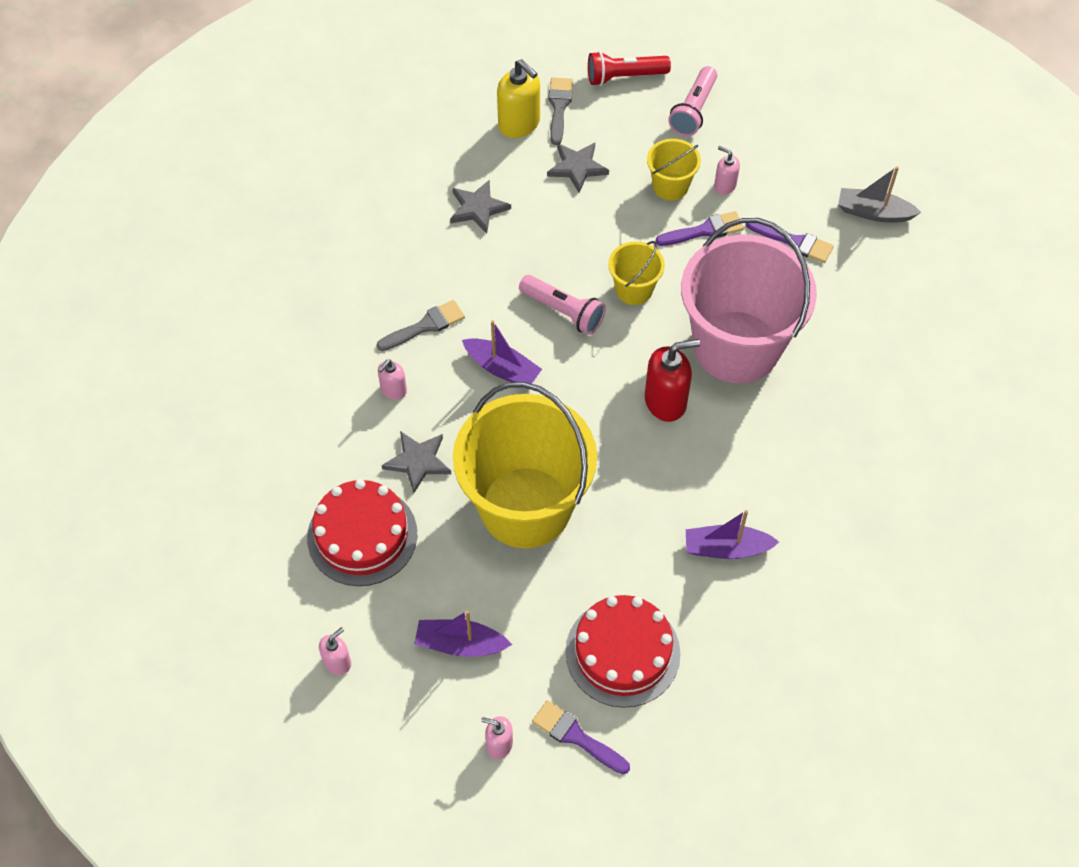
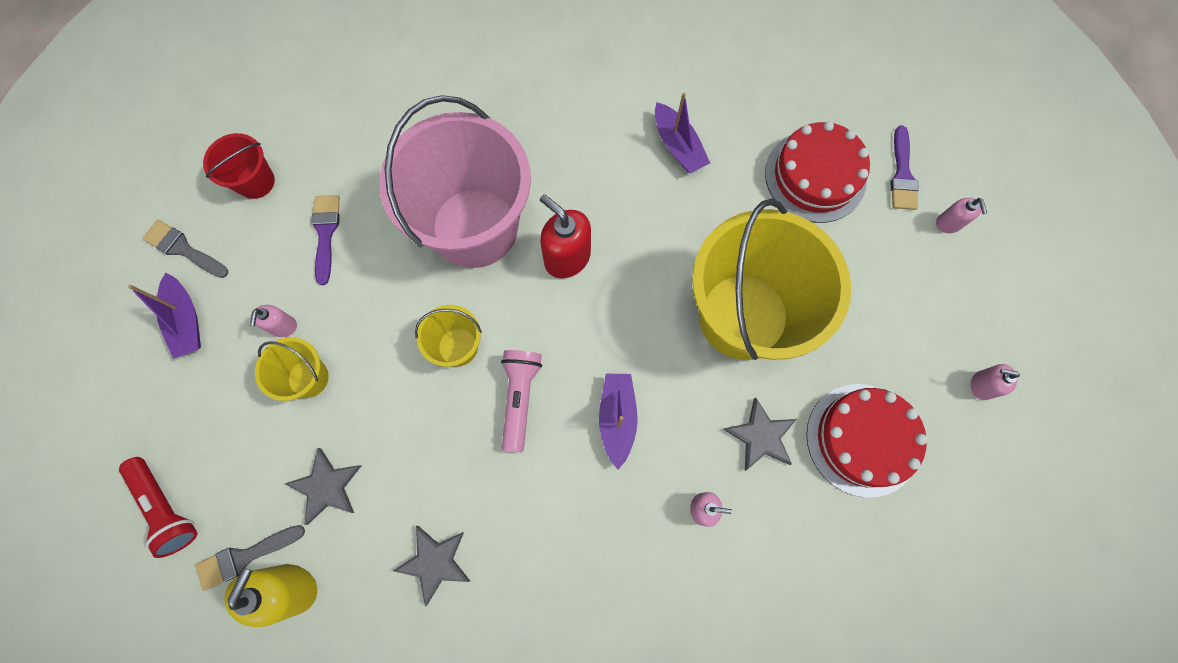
camera: 120 degrees left, 15 degrees up
grey brush [377,300,465,351] -> grey brush moved to [142,220,228,278]
purple boat [414,610,512,657] -> purple boat moved to [128,272,201,359]
purple brush [655,211,744,246] -> none
pink flashlight [668,66,717,136] -> none
grey boat [838,166,921,223] -> red bucket [203,133,275,199]

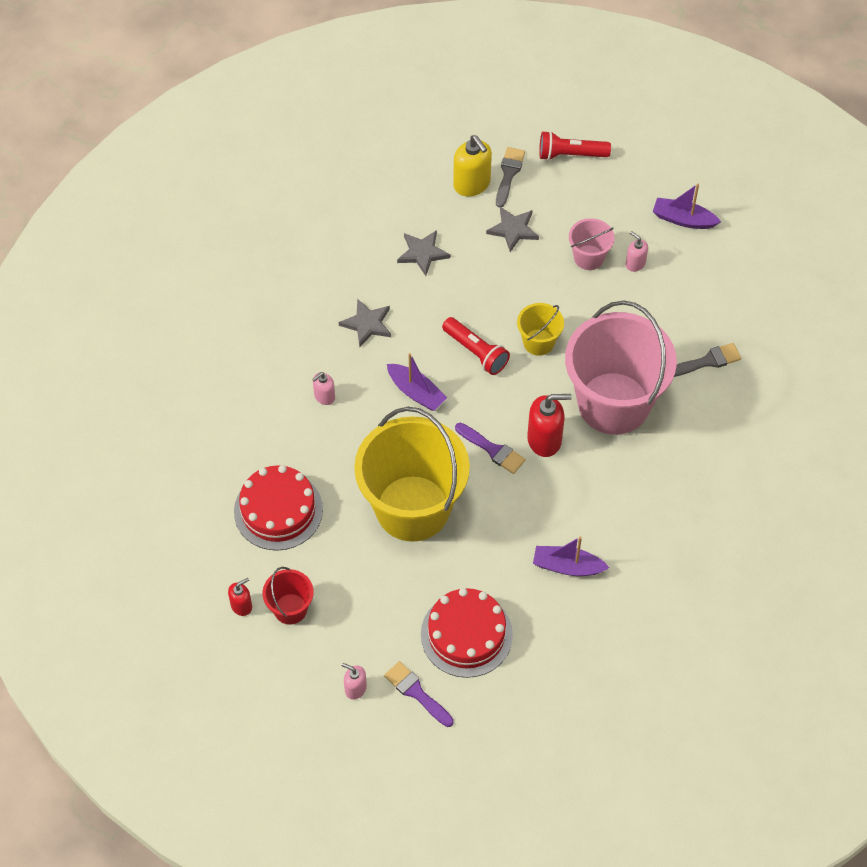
camera: 130 degrees right, 15 degrees down
grey brush [142,220,228,278] -> grey brush moved to [674,343,741,377]
red bucket [203,133,275,199] -> red bucket moved to [263,567,314,625]
yellow bucket [255,337,329,401] -> pink bucket [569,218,615,270]
purple brush [311,195,340,285] -> purple brush moved to [455,423,526,474]
pink flashlight [501,350,542,452] -> red flashlight [442,317,510,375]
grey star [724,398,797,471] -> grey star moved to [339,299,391,347]
pink soap dispenser [971,364,1020,400] -> red soap dispenser [228,578,252,616]

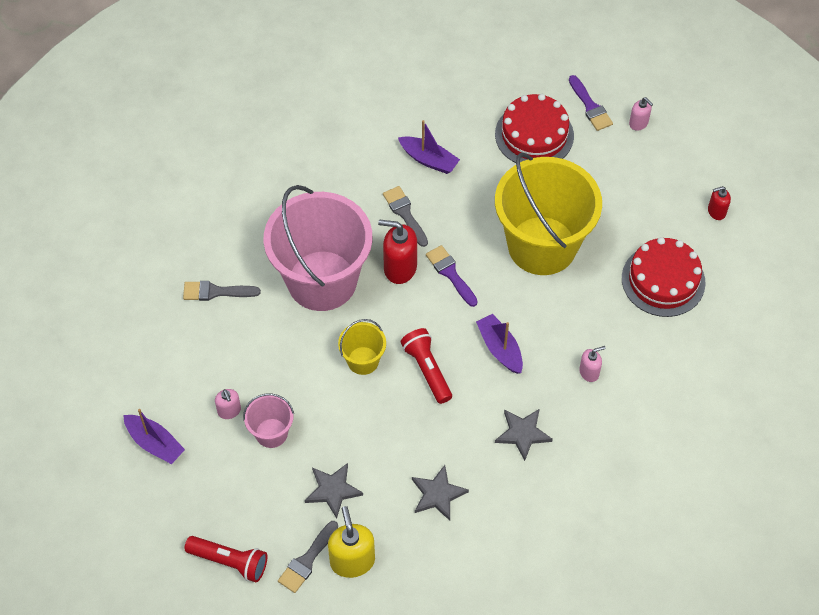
camera: 160 degrees left, 0 degrees up
red bucket [263,567,314,625] -> none
none -> grey brush [383,186,428,247]

